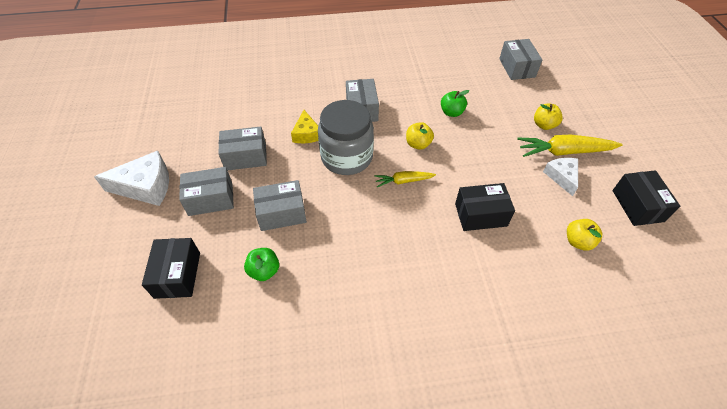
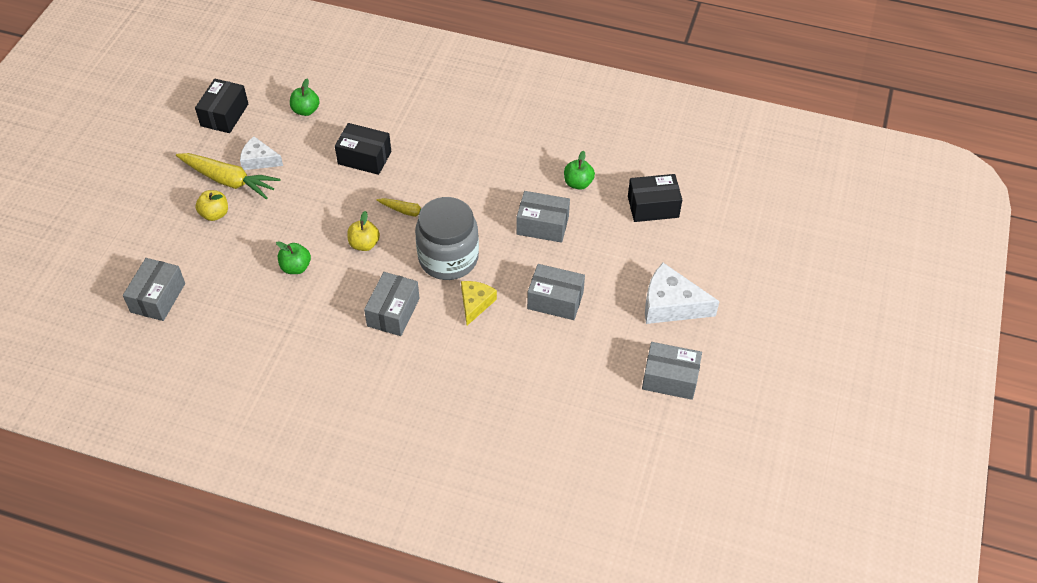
camera: 155 degrees left, 0 degrees up
black box [142,238,200,299] -> black box turned 60 degrees clockwise [628,174,682,222]
grey box [179,167,234,216] -> grey box moved to [642,342,702,400]
white cheese [543,158,578,196] -> white cheese turned 90 degrees clockwise [240,137,283,170]
yellow apple [567,219,602,251] -> green apple [290,79,320,116]

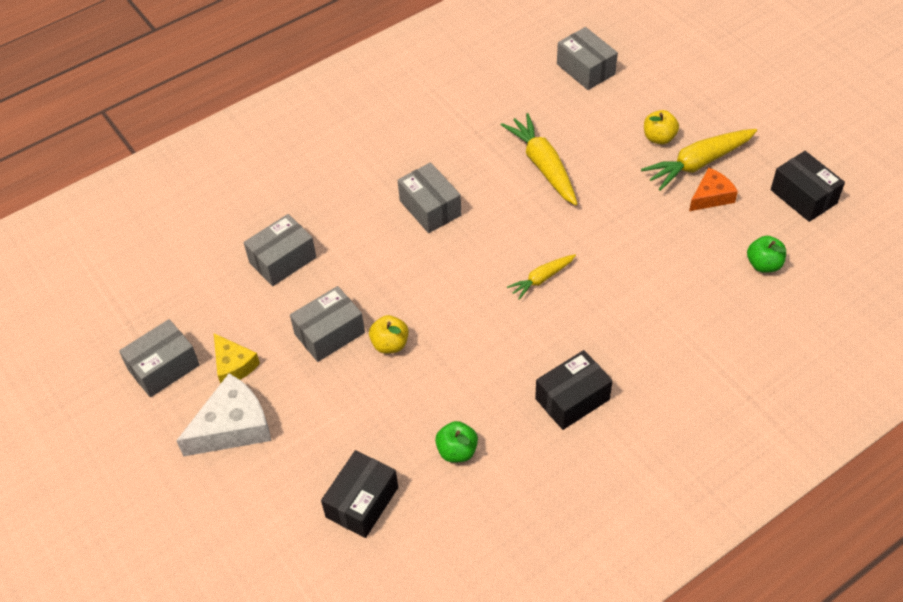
camera: 130 degrees right, 0 degrees up
white cheese [240,137,283,170] -> orange cheese [689,168,738,211]
green apple [276,241,311,274] -> yellow carrot [501,113,577,206]
black box [335,123,391,175] -> black box moved to [535,350,613,430]
yellow apple [347,211,380,251] -> yellow apple moved to [369,315,409,354]
grey jar [415,197,479,280] -> none
yellow cheese [461,281,497,326] -> yellow cheese moved to [214,333,260,384]
grey box [516,191,570,243] -> grey box moved to [244,214,316,286]

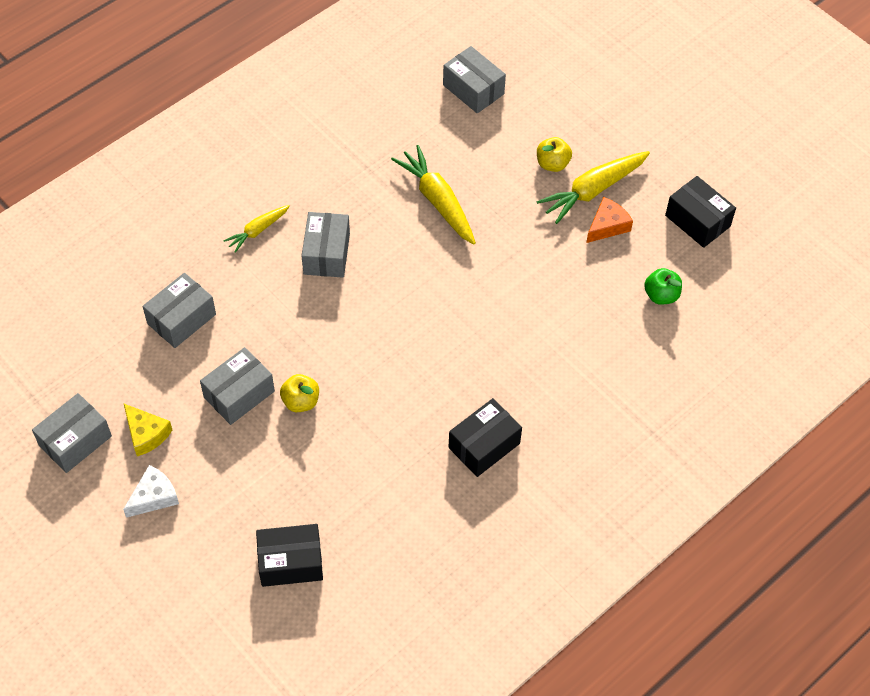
camera: 10 degrees left, 5 degrees up
white cheese [176,374,271,457] -> white cheese [123,465,179,518], size x0.62
black box [321,450,398,538] -> black box turned 60 degrees clockwise [256,524,323,587]
grey box [398,162,461,233] -> grey box turned 45 degrees clockwise [302,212,350,278]
green apple [435,421,478,462] -> none
yellow carrot [507,254,576,300] -> yellow carrot moved to [224,205,290,253]

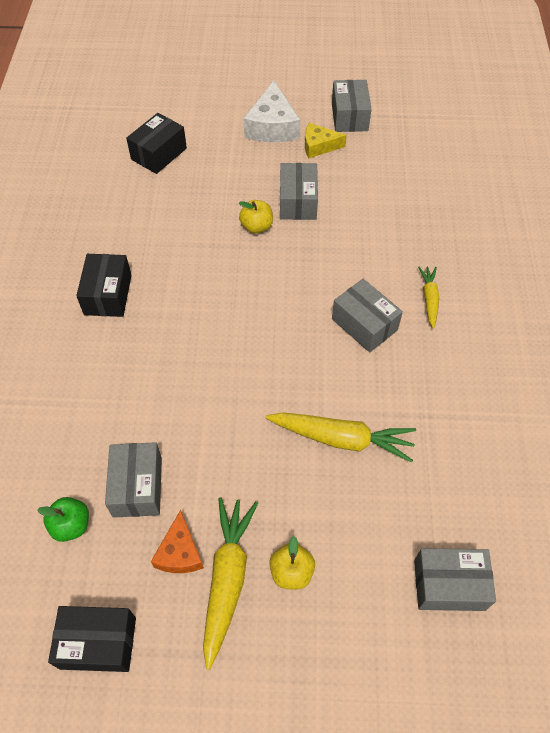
camera: 135 degrees right, 0 degrees up
white cheese [123,465,179,518] -> white cheese [243,80,300,142], size x1.61
grey box [142,273,216,348] -> grey box moved to [105,442,162,518]

